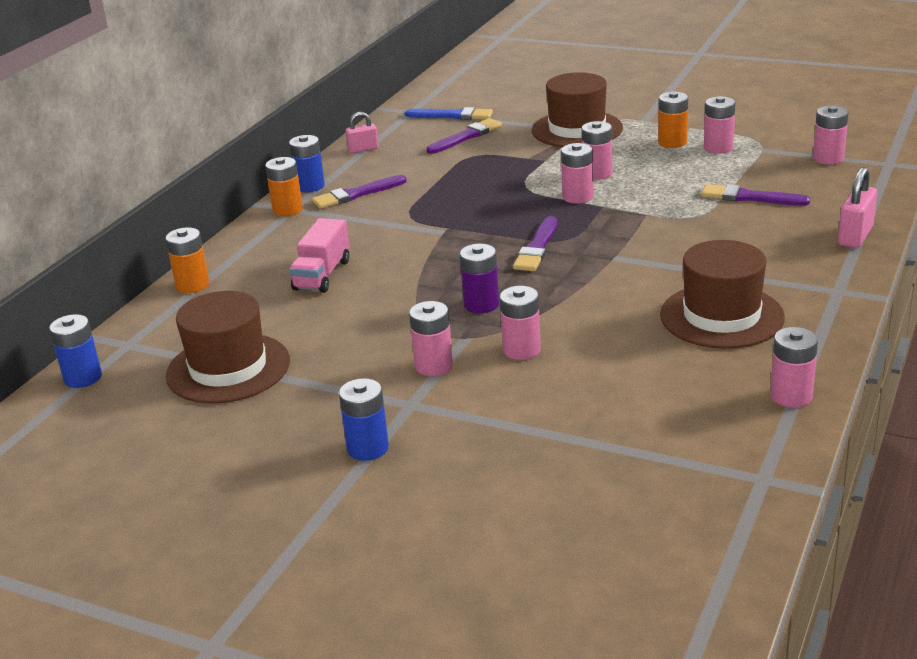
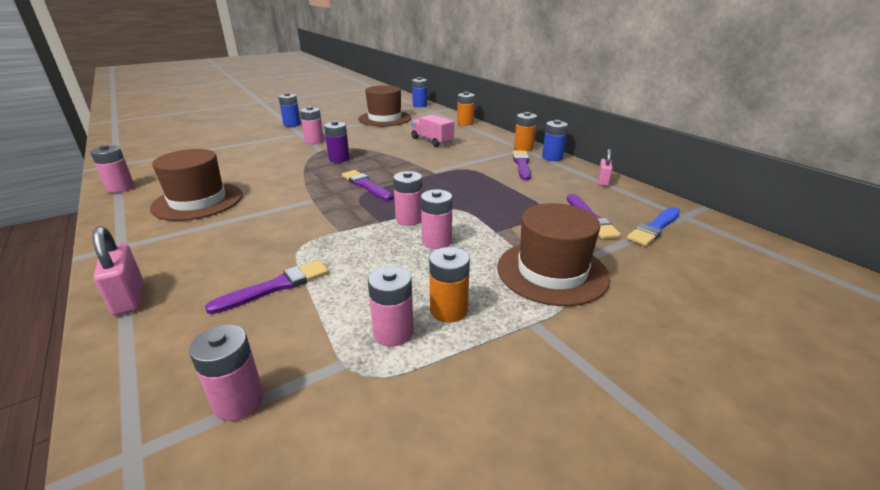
camera: 120 degrees right, 0 degrees up
pink battery [500,286,541,360] -> none

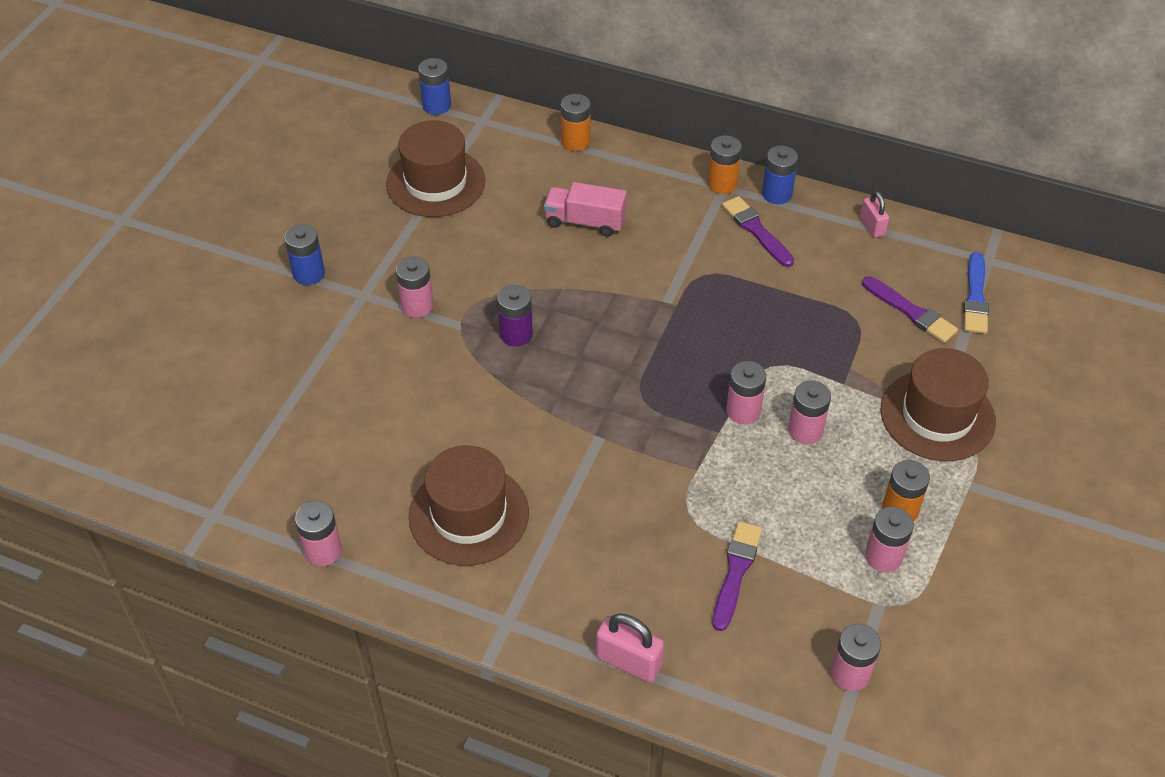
camera: 35 degrees left, 20 degrees up
purple brush [342,170,393,201] -> none

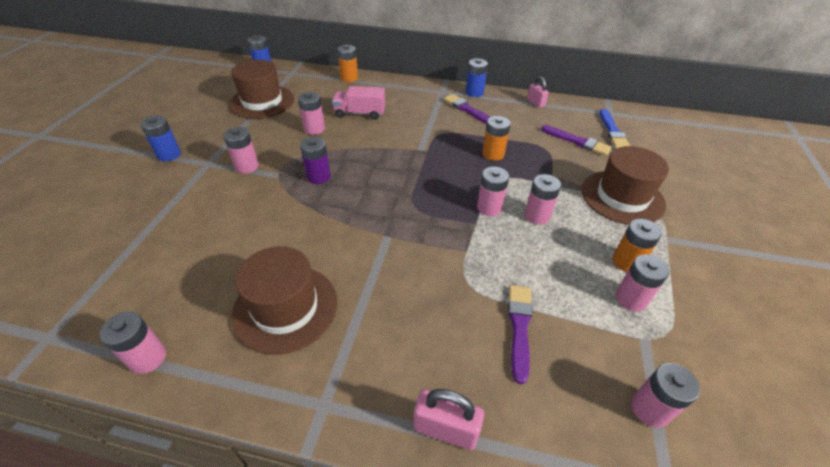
camera: 10 degrees left, 5 degrees down
orange battery [707,135,742,194] -> orange battery moved to [482,116,511,161]
none -> pink battery [298,92,325,135]

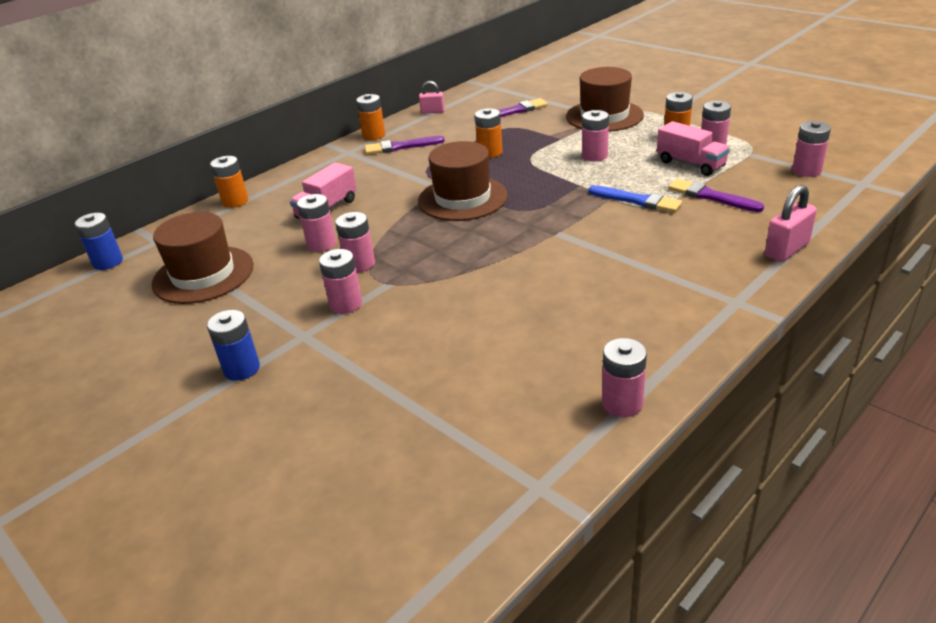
camera: 55 degrees left, 10 degrees down
brown hat [231,246,337,355] -> brown hat moved to [418,141,508,221]
purple battery [300,137,331,184] -> none
blue battery [465,58,488,97] -> orange battery [356,94,385,140]
pink battery [477,167,509,216] -> pink battery moved to [335,212,375,273]
blue brush [599,109,630,148] -> blue brush moved to [588,185,682,213]
none -> pink truck [657,121,730,176]

